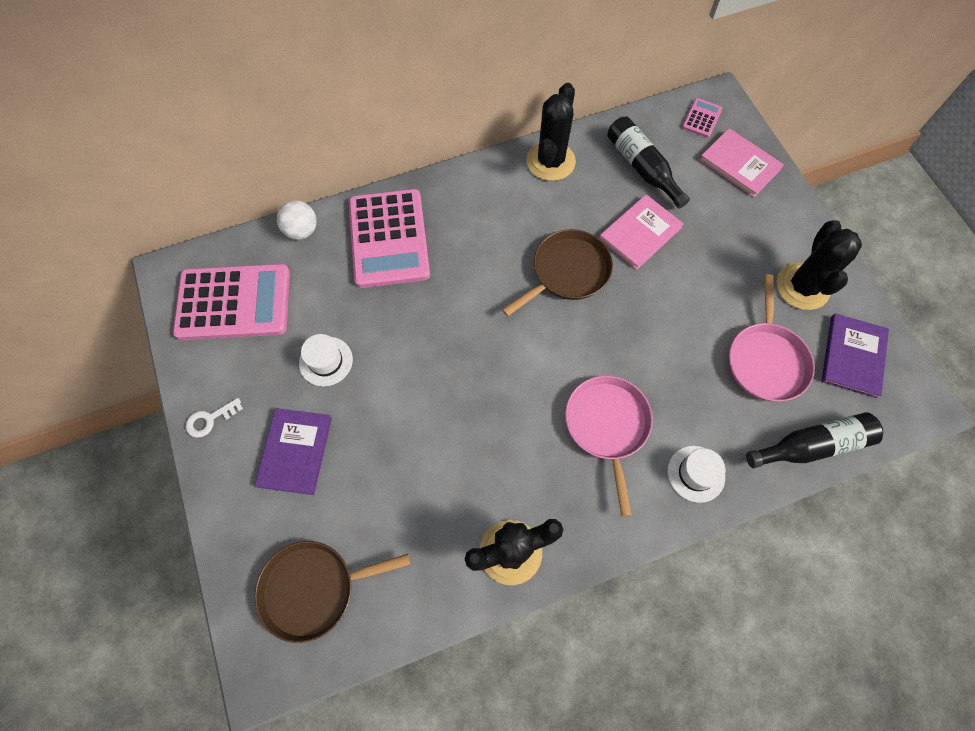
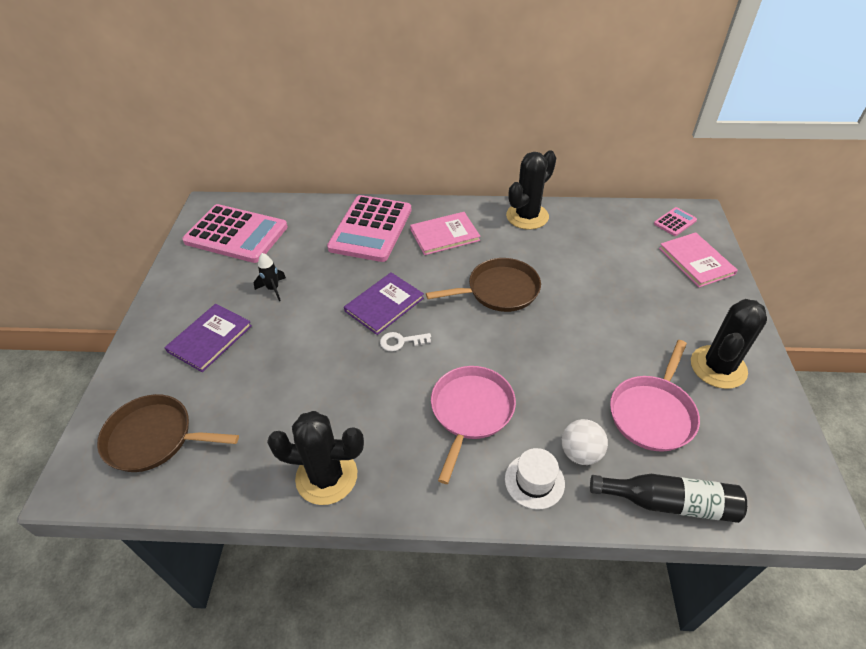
camera: 25 degrees right, 20 degrees down
white key [186,398,243,438] -> white key moved to [380,332,431,352]
white ball [277,200,317,240] -> white ball moved to [562,419,608,465]
white hat [299,334,353,387] -> black rocket [254,253,286,301]
pink book [599,194,684,270] -> pink book moved to [410,212,480,255]
black bottle [607,116,690,209] -> none
purple book [821,314,889,398] -> purple book moved to [344,272,424,335]

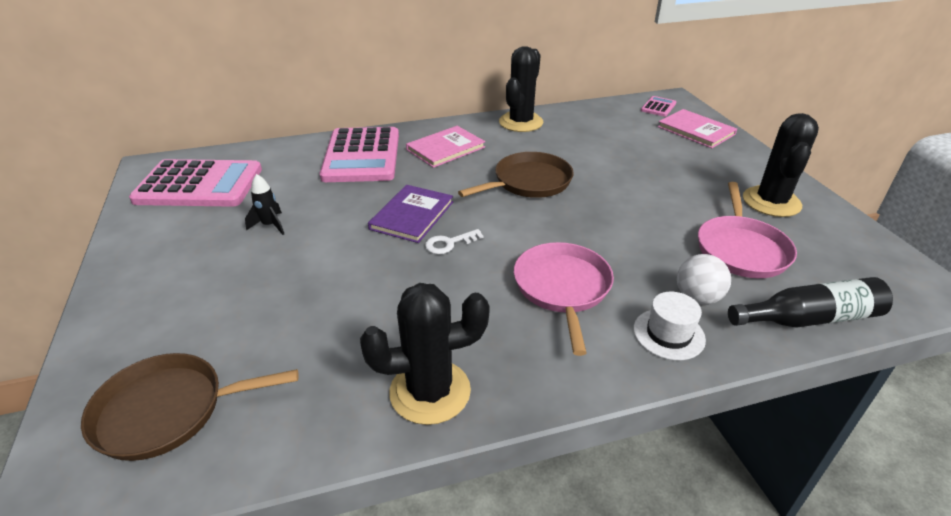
camera: 20 degrees left, 10 degrees down
purple book [164,304,252,372] -> none

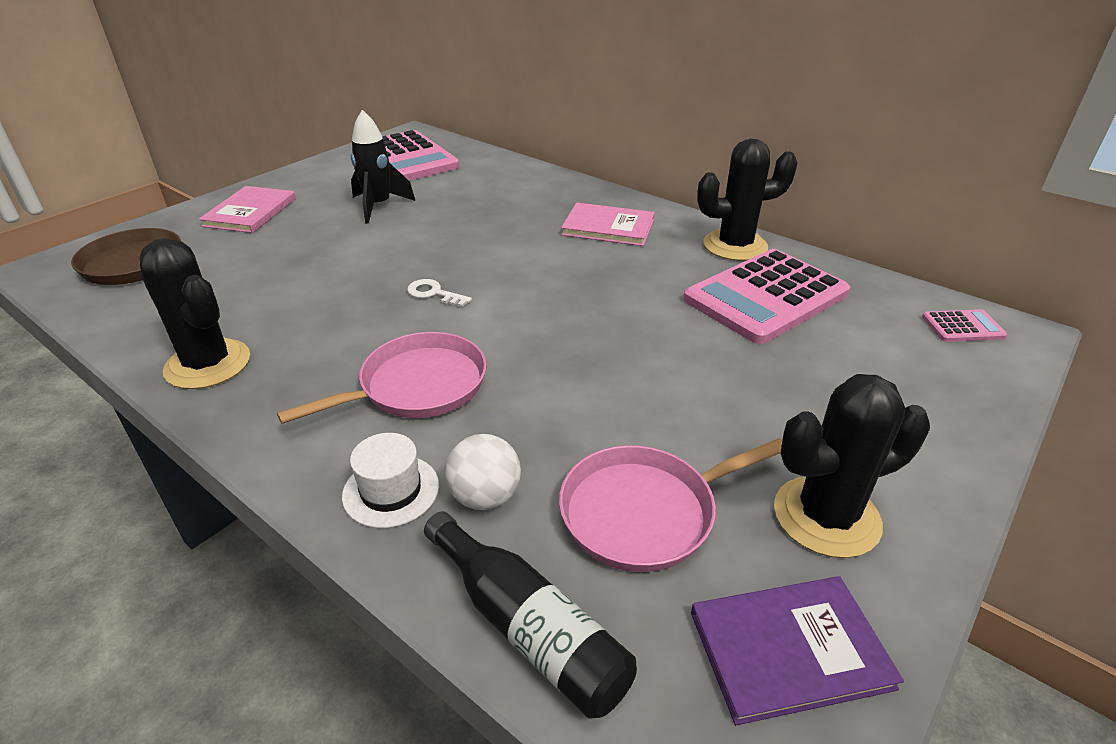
camera: 55 degrees right, 0 degrees up
black rocket [245,174,284,235] -> black rocket [351,110,415,224], size x1.62
pink calculator [320,127,399,182] -> pink calculator moved to [683,249,850,344]
purple book [368,185,453,243] -> purple book moved to [691,576,904,725]
brown pan [458,152,574,198] -> none
pink book [658,109,737,148] -> pink book moved to [199,186,296,233]

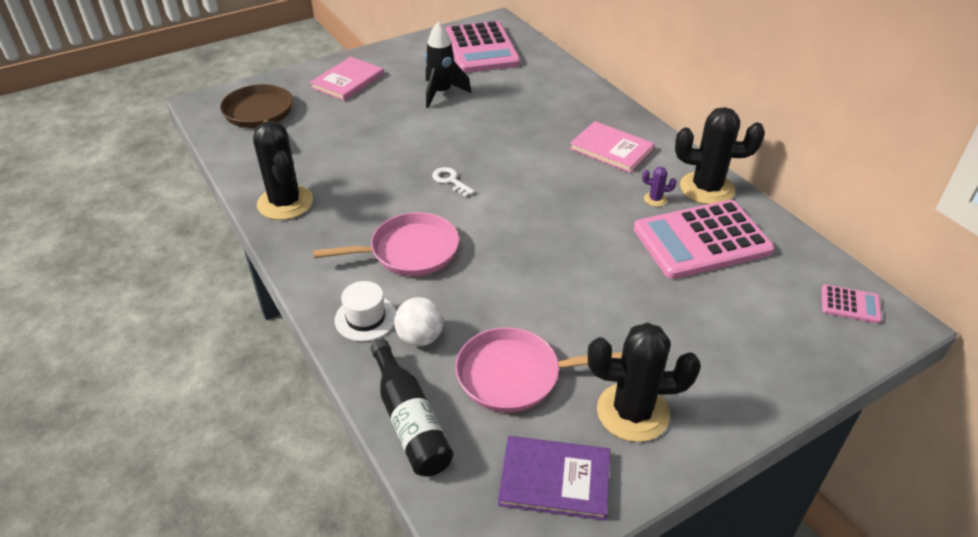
camera: 20 degrees right, 5 degrees up
none -> purple cactus [642,167,677,207]

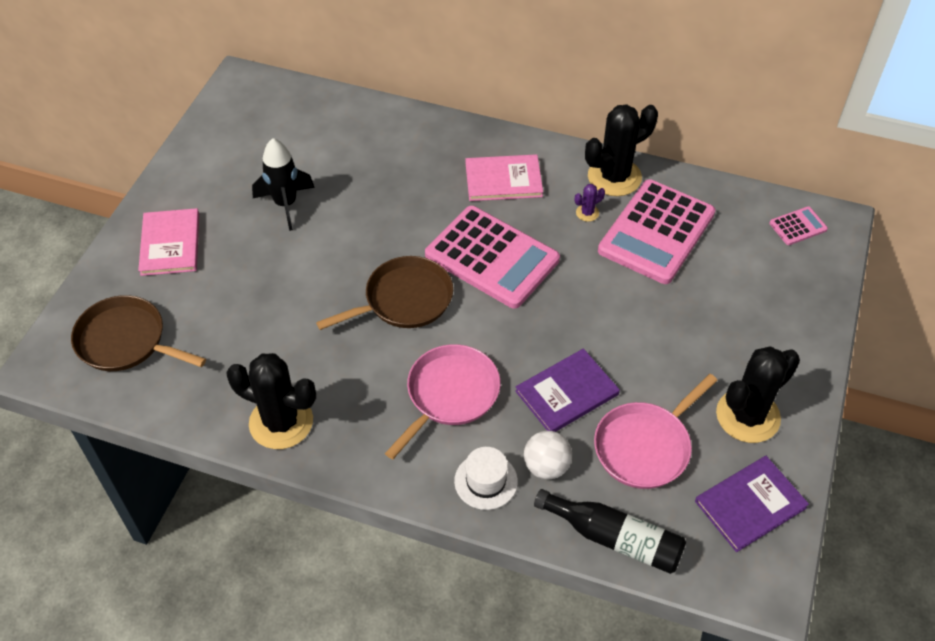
camera: 40 degrees left, 10 degrees up
white key [432,167,475,197] -> brown pan [316,256,453,330]
pink calculator [445,21,520,73] -> pink calculator moved to [425,206,560,309]
none -> purple book [515,348,620,432]

